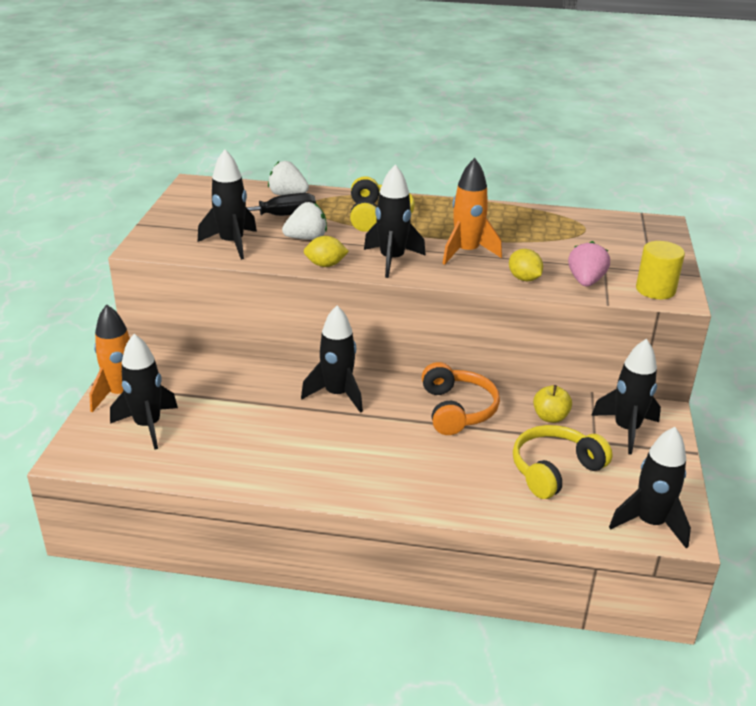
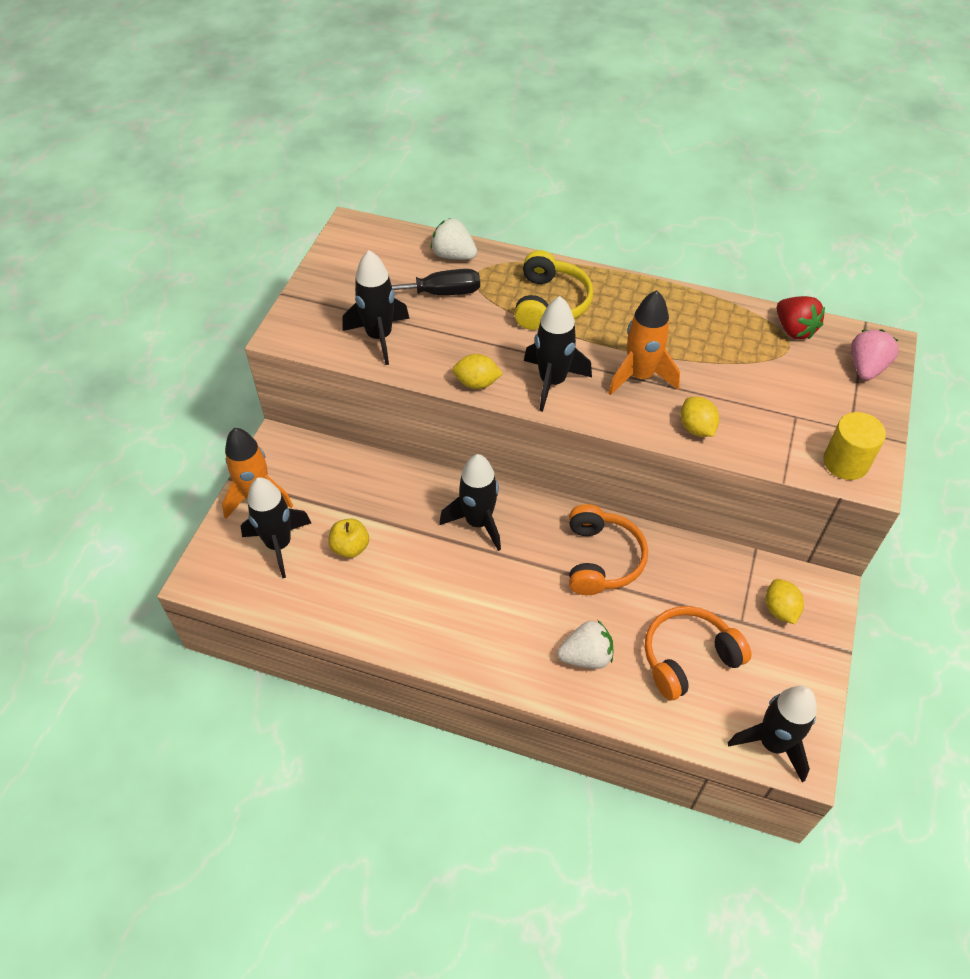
camera: 10 degrees right, 20 degrees up
white strawberry [282,202,327,240] -> white strawberry moved to [557,620,613,669]
yellow headphones [513,425,613,499] -> orange headphones [645,606,751,700]
yellow apple [533,385,572,423] -> yellow apple moved to [329,518,369,558]
pink strawberry [568,241,610,287] -> pink strawberry moved to [851,329,899,380]
black rocket [591,339,661,455] -> yellow lemon [766,579,804,624]
none -> red strawberry [777,296,825,339]

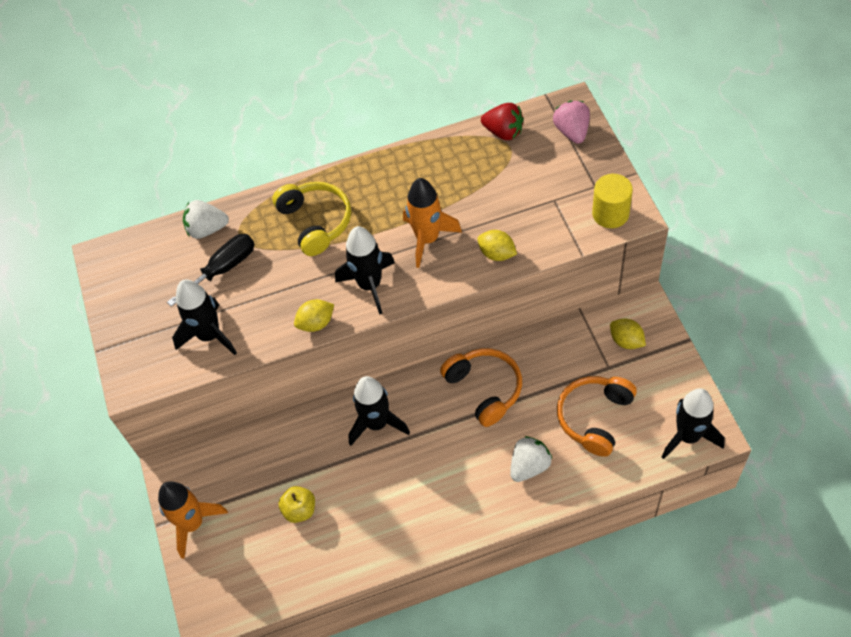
camera: 30 degrees left, 5 degrees up
black rocket [241,477,311,578] -> none

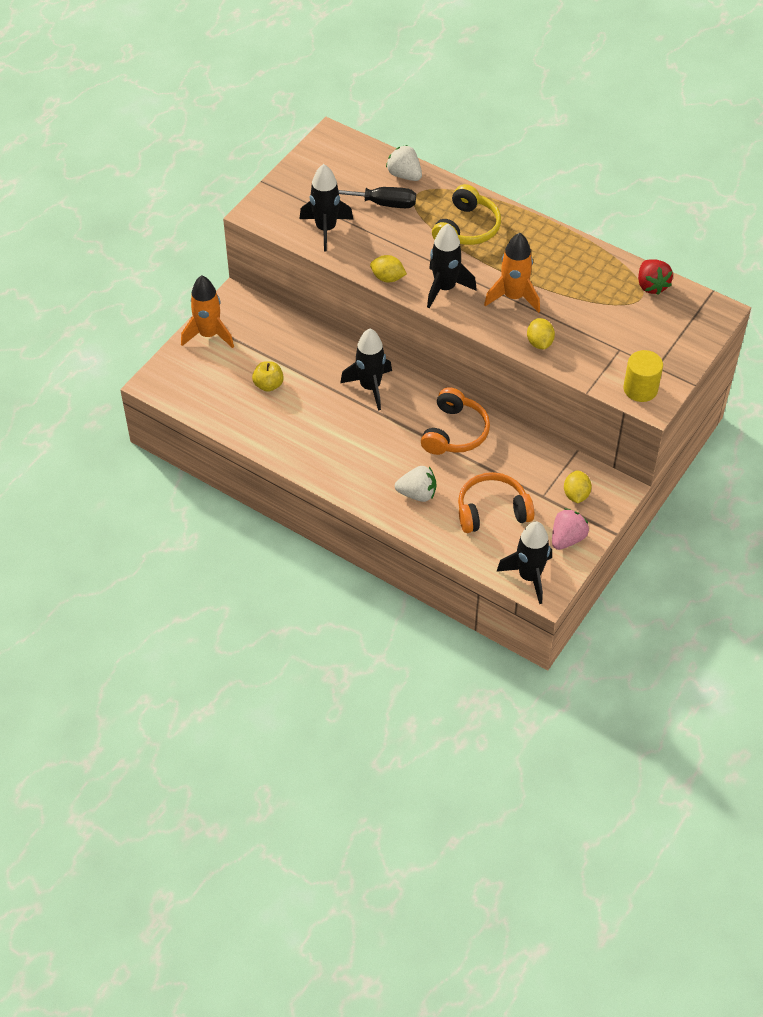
camera: 45 degrees right, 5 degrees down
pink strawberry [553,100,590,144] -> pink strawberry moved to [552,508,589,550]

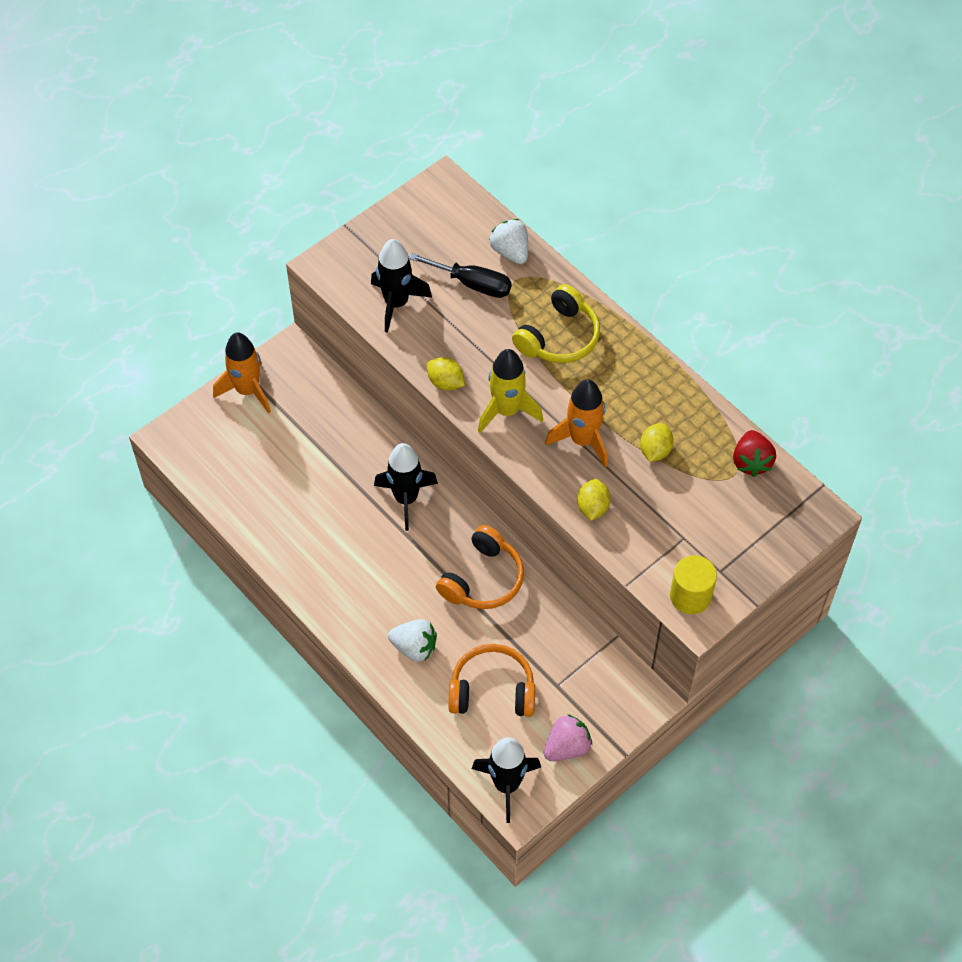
camera: 15 degrees right, 5 degrees up
yellow apple [252,361,284,392] -> none
black rocket [427,224,477,308] -> yellow rocket [478,349,543,433]
yellow lemon [564,470,592,503] -> yellow lemon moved to [640,423,674,462]

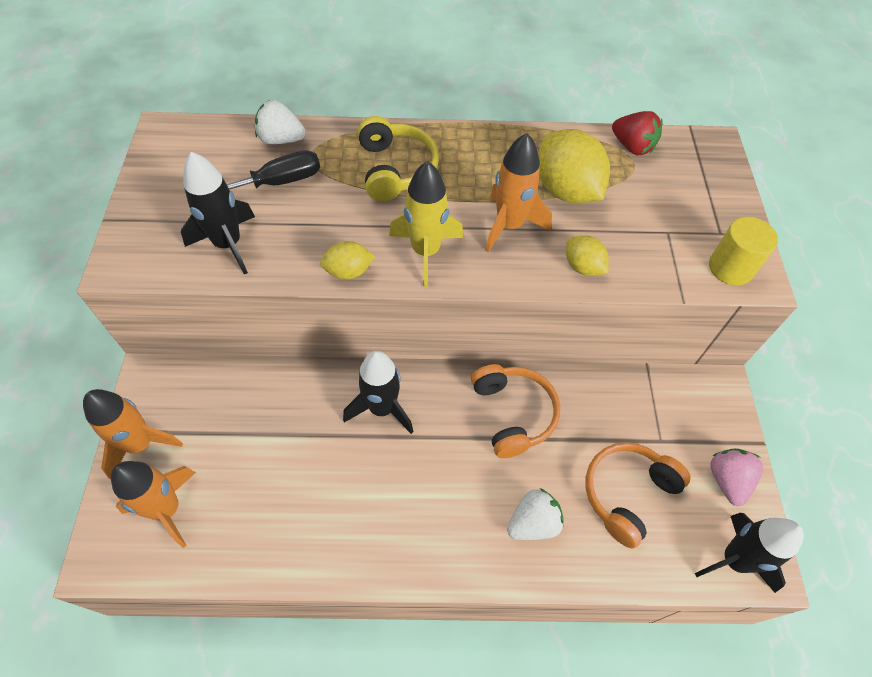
camera: 50 degrees left, 0 degrees up
yellow lemon [640,423,674,462] -> yellow lemon [538,129,610,203], size x1.90
none -> orange rocket [111,461,196,548]

